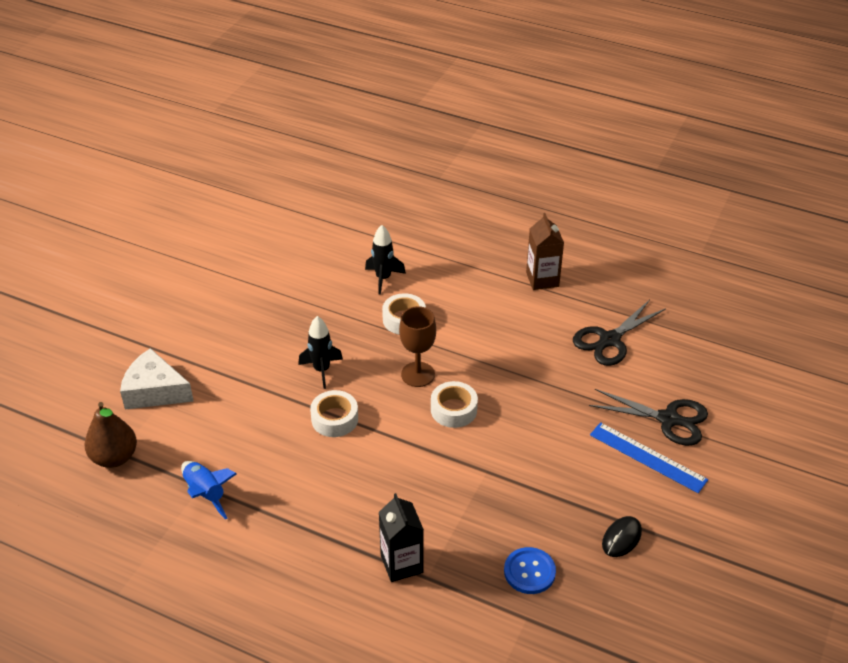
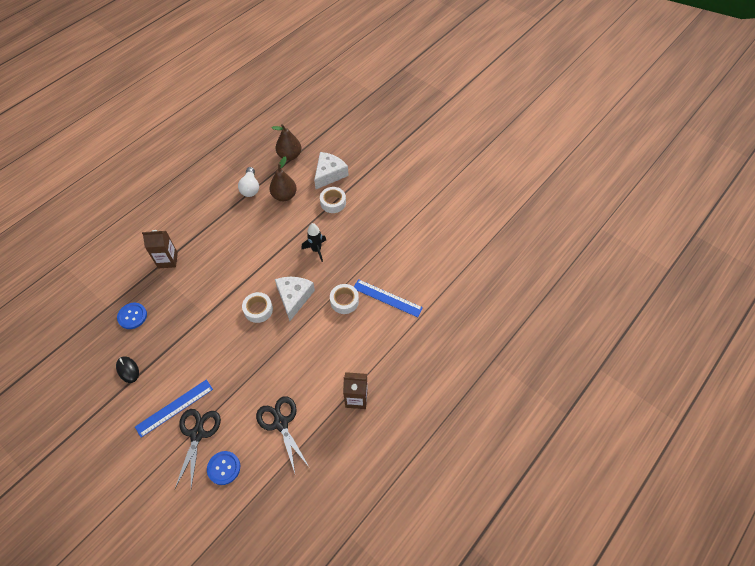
camera: 105 degrees right, 15 degrees up
blue rocket [181,461,237,520] -> white light bulb [238,167,259,197]
white tape [310,390,358,437] -> white tape moved to [320,187,346,213]
black rocket [365,225,406,295] -> blue ruler [354,279,423,317]
black carton [379,493,424,582] -> brown carton [142,230,178,268]
brown goblet [399,306,436,387] -> white cheese [275,277,315,321]
black scissors [589,389,708,446] -> black scissors turned 150 degrees clockwise [175,409,221,488]
none -> blue button [207,451,240,485]
none -> brown pear [269,156,297,201]

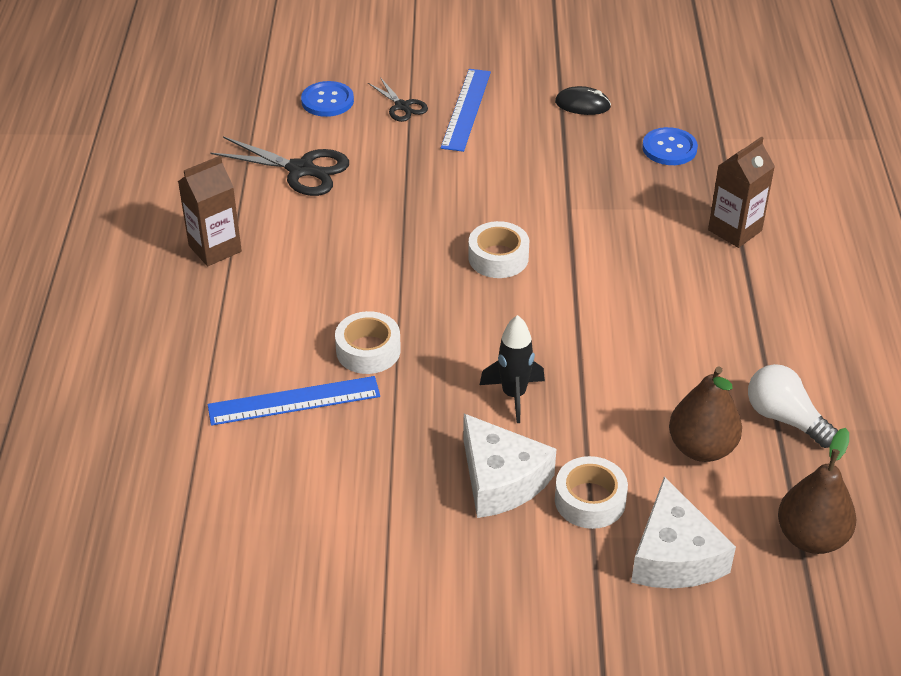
camera: 140 degrees right, 15 degrees down
black scissors [175,409,221,488] -> black scissors [368,77,428,122], size x0.58
white cheese [275,277,315,321] -> white cheese moved to [463,414,556,518]

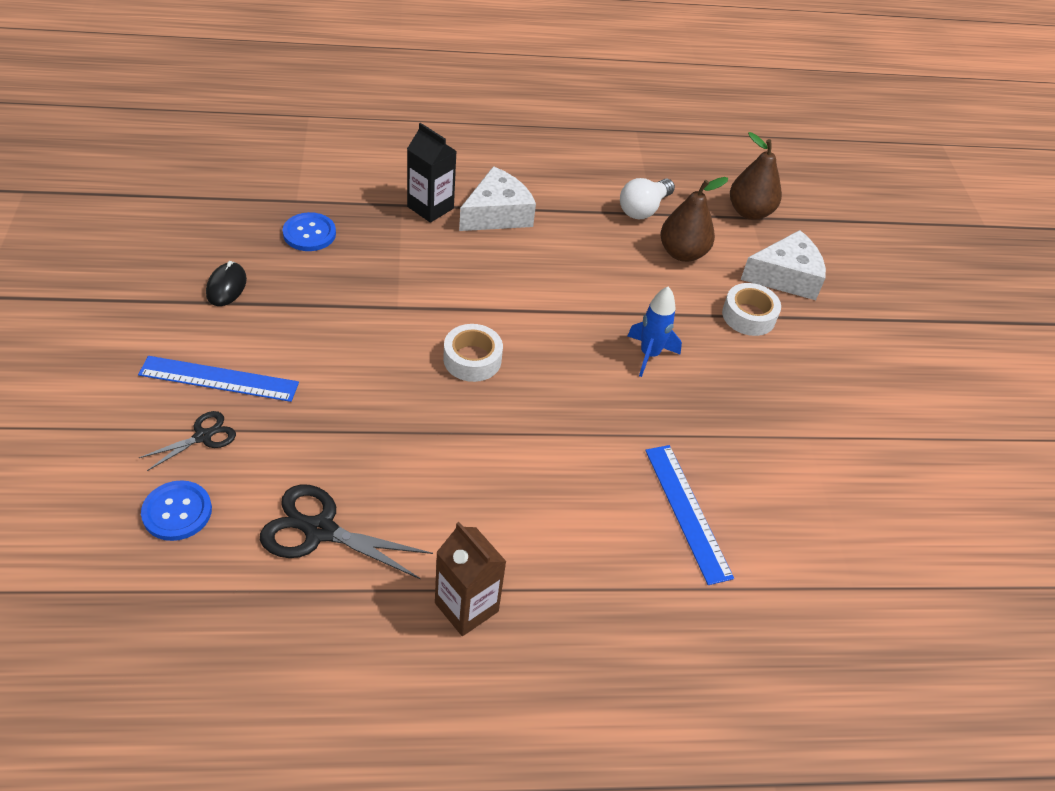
camera: 100 degrees left, 5 degrees up
black scissors [211,136,349,196] -> black scissors turned 90 degrees counterclockwise [260,484,433,580]
white tape [335,311,401,374] -> none
white cheese [463,414,556,518] -> white cheese moved to [459,166,536,231]
black rocket [480,315,545,423] -> blue rocket [628,286,682,377]
brown carton [708,136,775,248] -> black carton [407,123,456,223]

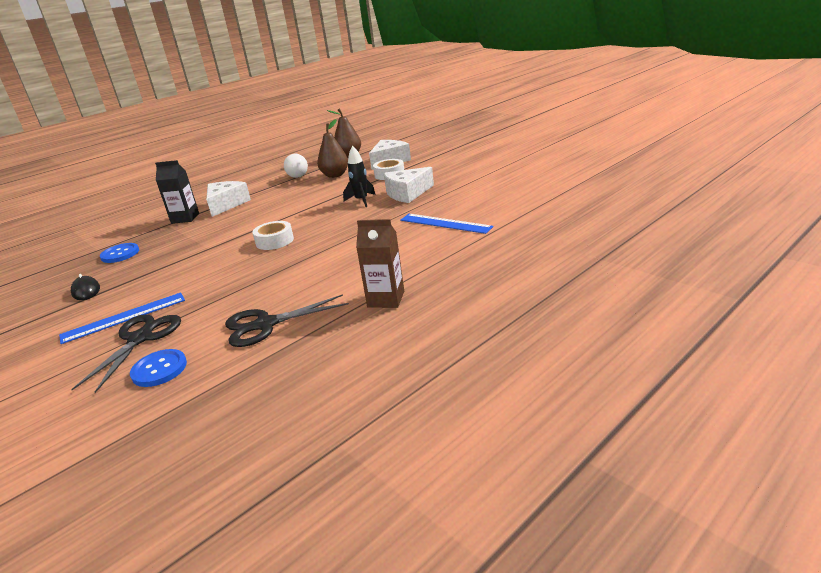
camera: 30 degrees left, 20 degrees down
black scissors [139,411,236,471] -> black scissors [71,314,181,393], size x1.72
blue rocket [628,286,682,377] -> black rocket [343,146,375,207]
none -> white cheese [384,167,434,203]

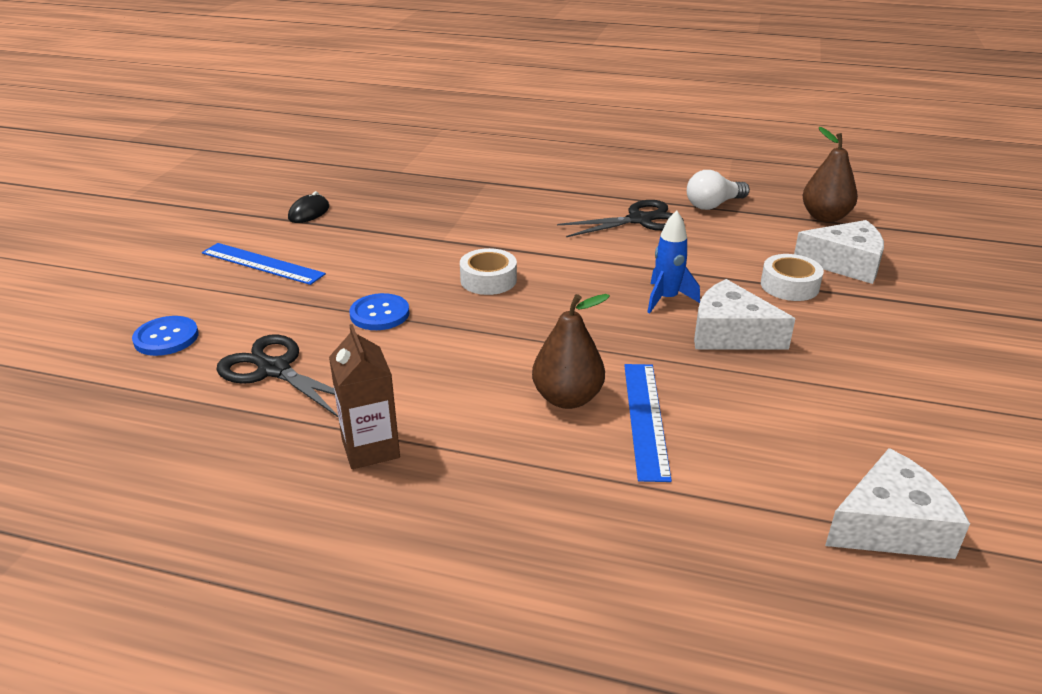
camera: 55 degrees right, 5 degrees up
black scissors [71,314,181,393] -> black scissors moved to [557,200,684,237]
blue button [100,243,139,263] -> blue button moved to [350,293,409,330]
black carton [155,160,199,224] -> none
white cheese [206,181,251,217] -> white cheese moved to [825,448,970,559]
brown pear [317,119,348,178] -> brown pear moved to [532,294,610,409]
black rocket [343,146,375,207] -> blue rocket [647,210,700,313]

